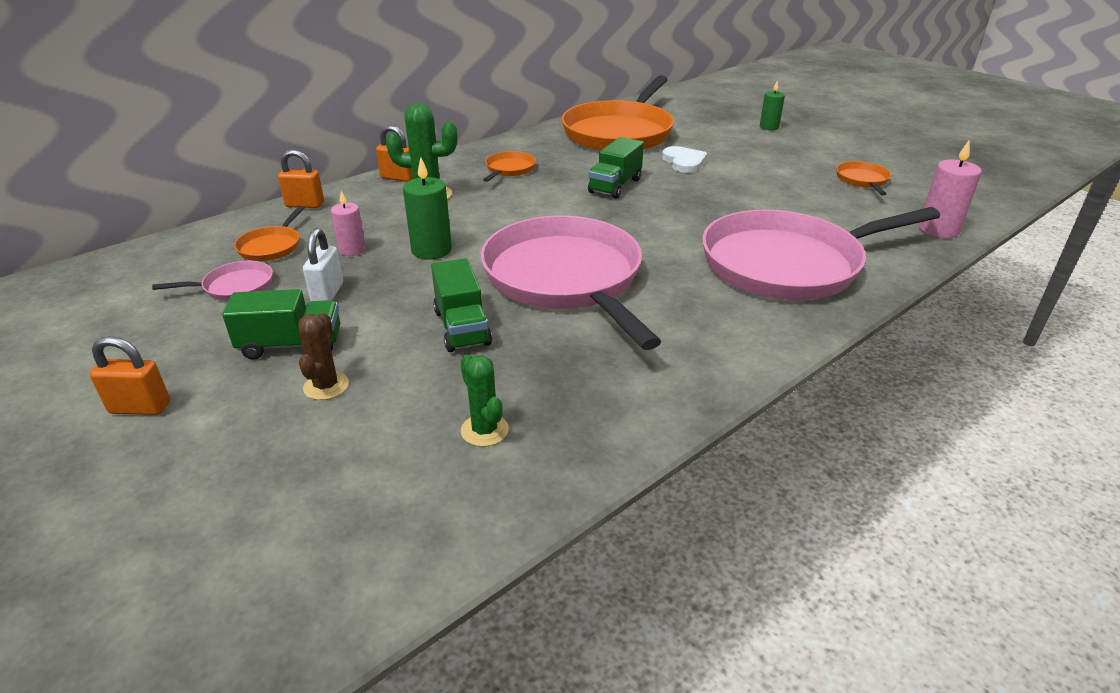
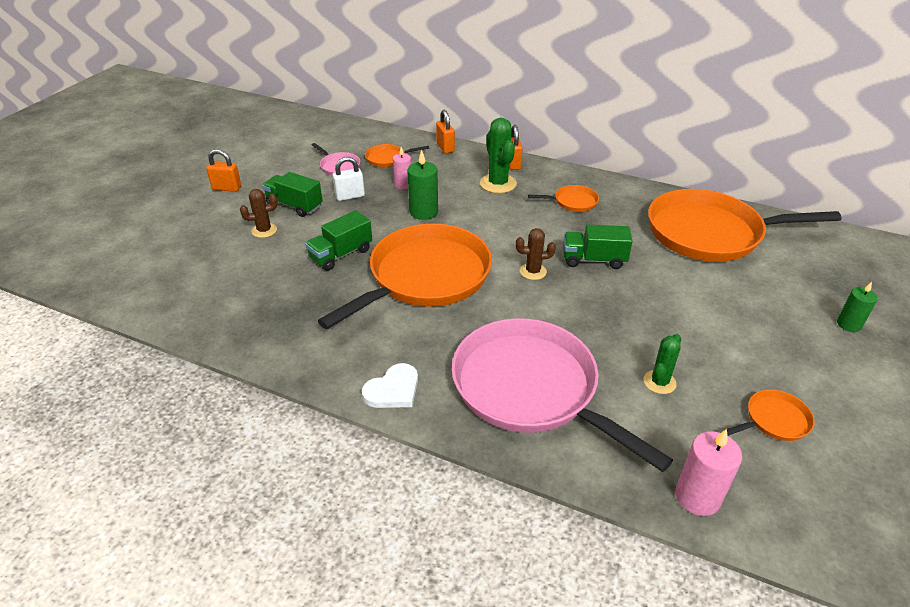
camera: 65 degrees right, 5 degrees up
orange padlock [89,336,170,415] -> orange padlock turned 60 degrees counterclockwise [206,149,241,192]
green truck [222,289,340,359] -> green truck turned 150 degrees clockwise [262,172,323,217]
green cactus [460,355,509,447] -> green cactus moved to [644,334,681,394]
pink pan [480,216,662,350] -> orange pan [318,223,492,329]
white heart [662,146,707,173] -> white heart moved to [362,363,418,408]
none -> brown cactus [516,228,556,280]

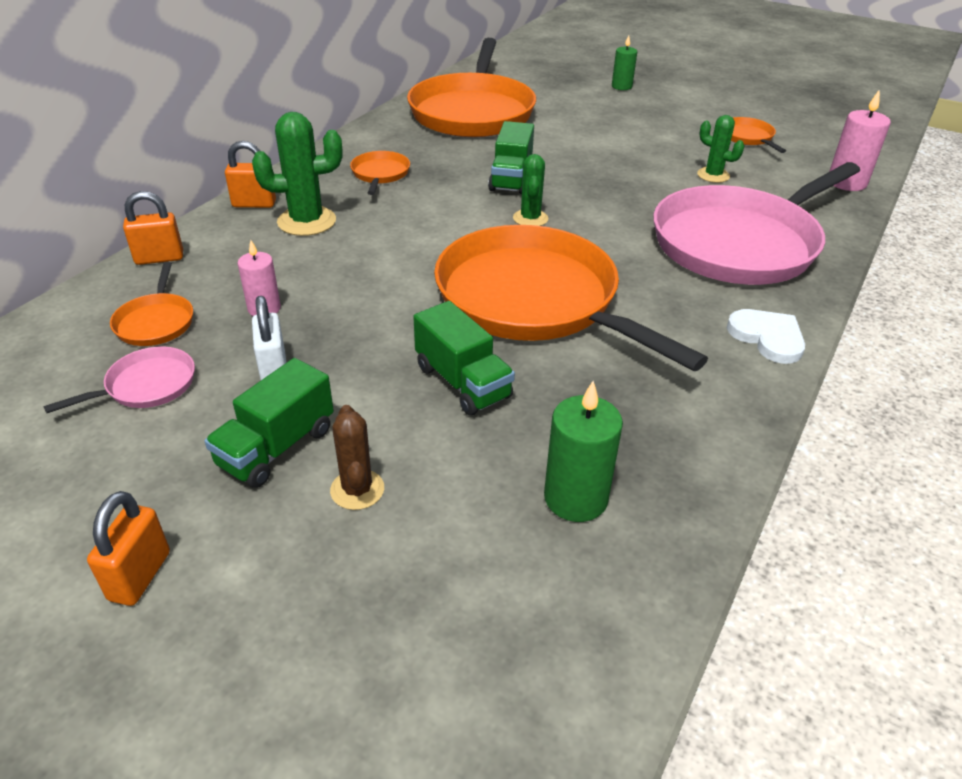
camera: 85 degrees left, 0 degrees up
green candle [407,150,438,220] -> green candle moved to [544,381,623,522]
brown cactus [516,228,556,280] -> green cactus [513,154,548,226]

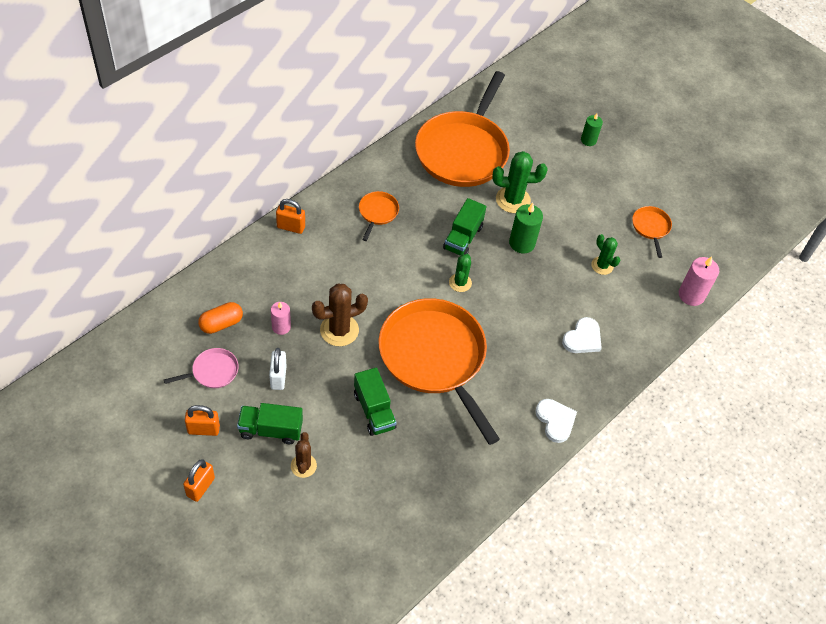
camera: 10 degrees right, 15 degrees up
orange pan [110,262,193,346] -> orange capsule [198,302,243,334]
orange padlock [123,191,183,265] -> orange padlock moved to [185,405,220,436]
green truck [205,358,334,488] -> green truck turned 45 degrees clockwise [237,403,303,444]
green cactus [252,112,342,236] -> green cactus moved to [492,151,547,213]
green candle [544,381,623,522] -> green candle moved to [509,203,543,253]
pink pan [653,162,860,285] -> white heart [562,317,602,353]
none -> brown cactus [312,284,368,346]

